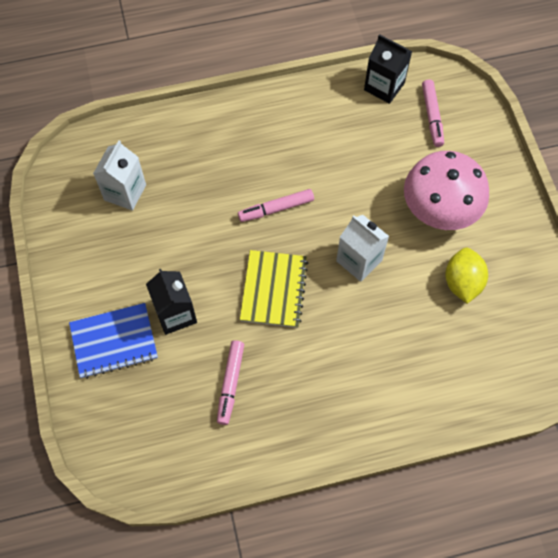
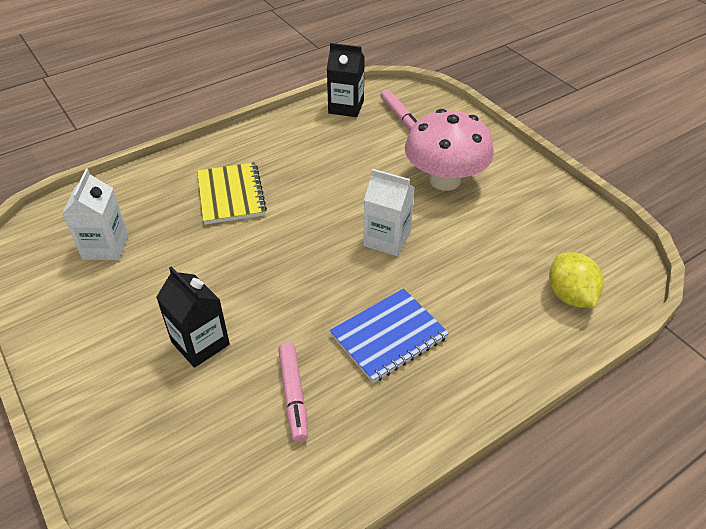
camera: 20 degrees left, 20 degrees down
blue notebook [69,303,158,379] -> blue notebook moved to [330,288,449,383]
pink marker [238,189,314,222] -> none
yellow notebook [240,250,308,328] -> yellow notebook moved to [197,162,267,225]
yellow lemon [445,248,488,304] -> yellow lemon moved to [549,252,604,308]

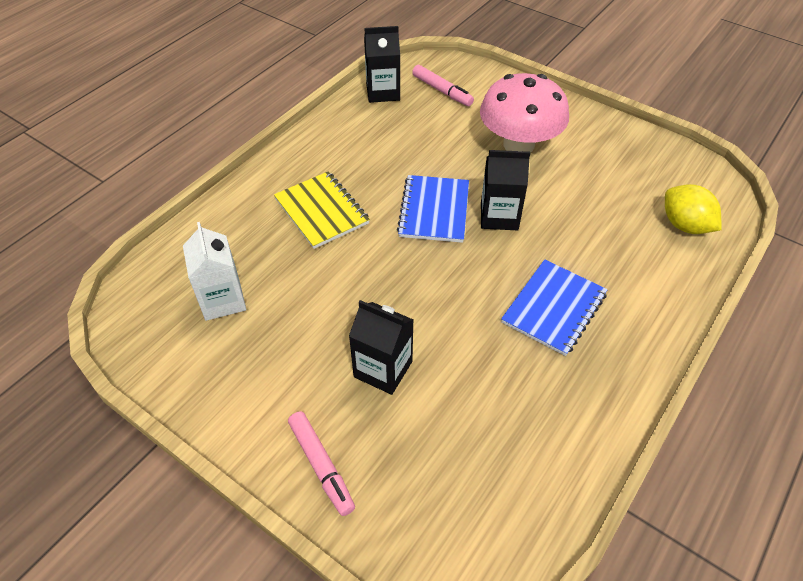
camera: 20 degrees left, 5 degrees up
pink marker [278,342,308,442] -> pink marker moved to [288,411,355,516]
white carton [363,169,415,256] -> black carton [481,150,530,230]
none -> blue notebook [397,175,469,243]

